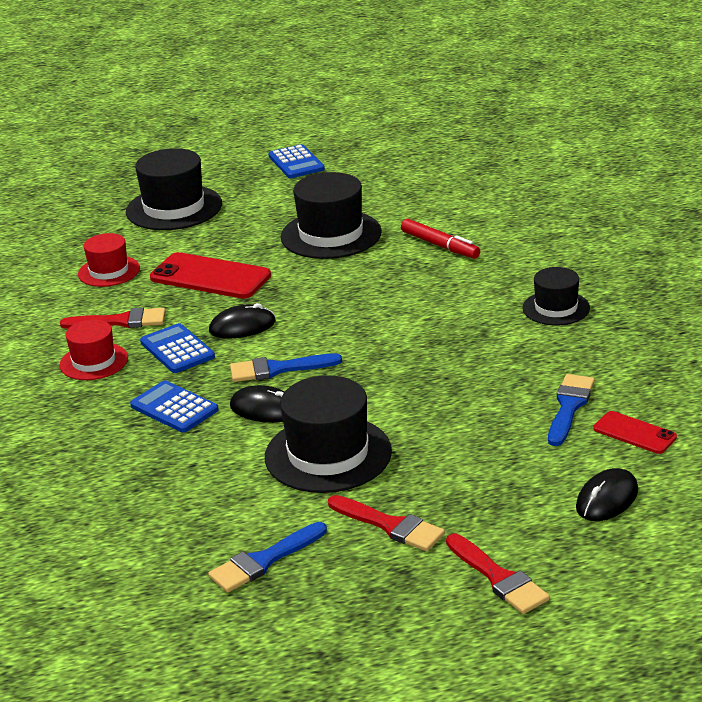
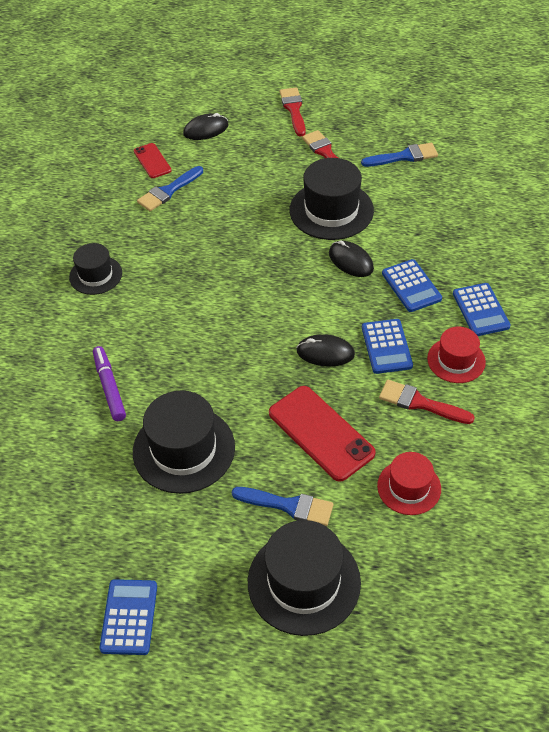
camera: 155 degrees left, 20 degrees up
blue brush [230,353,342,382] -> blue brush moved to [232,487,333,526]
red marker [401,219,480,259] -> purple marker [93,346,126,421]
none -> blue calculator [453,283,511,336]

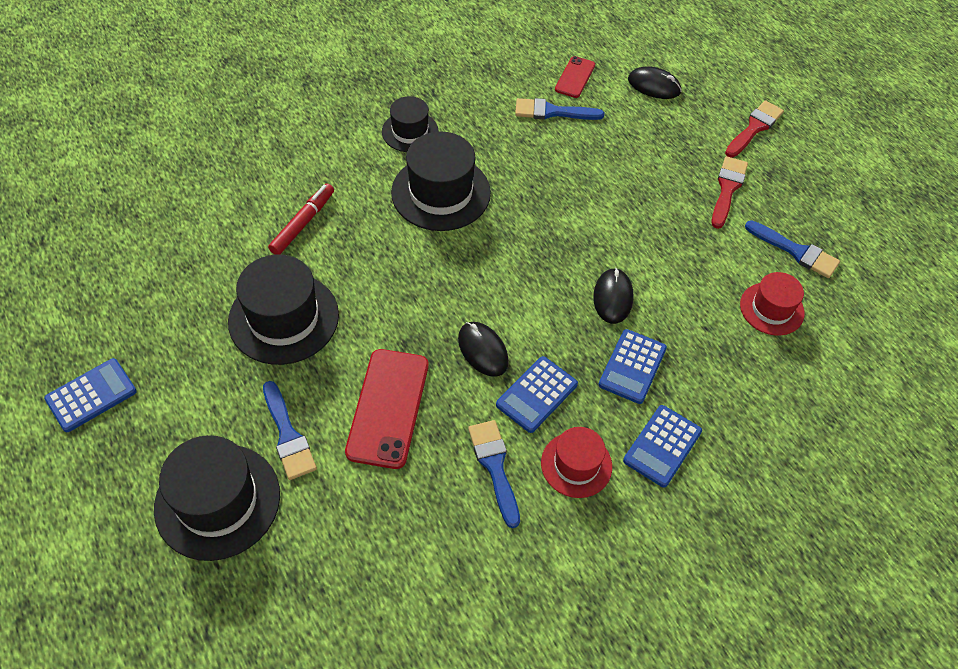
camera: 45 degrees right, 5 degrees up
purple marker [93,346,126,421] -> red marker [268,183,334,255]
black hat [290,158,374,240] -> black hat moved to [391,131,491,231]
red hat [377,452,441,515] -> red hat moved to [740,272,805,336]
red brush [379,380,475,424] -> blue brush [468,420,520,528]

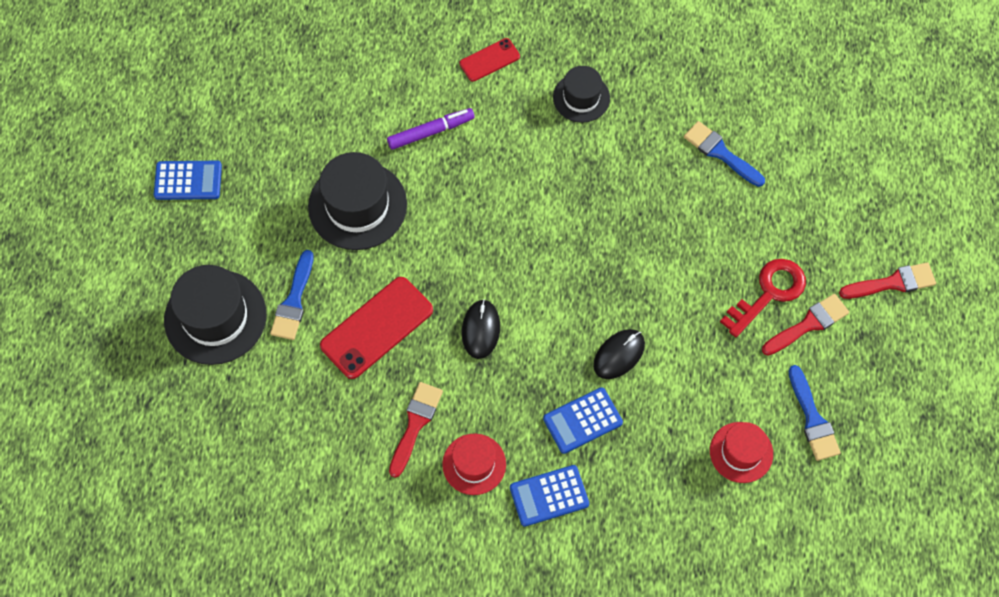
camera: 40 degrees right, 10 degrees up
red marker [268,183,334,255] -> purple marker [387,108,475,150]
black hat [391,131,491,231] -> none
blue brush [468,420,520,528] -> red brush [389,382,443,478]
blue calculator [496,356,578,433] -> none
red phone [555,56,595,98] -> red phone moved to [460,38,520,82]
black mouse [628,66,682,99] -> none
none -> red key [720,259,806,337]

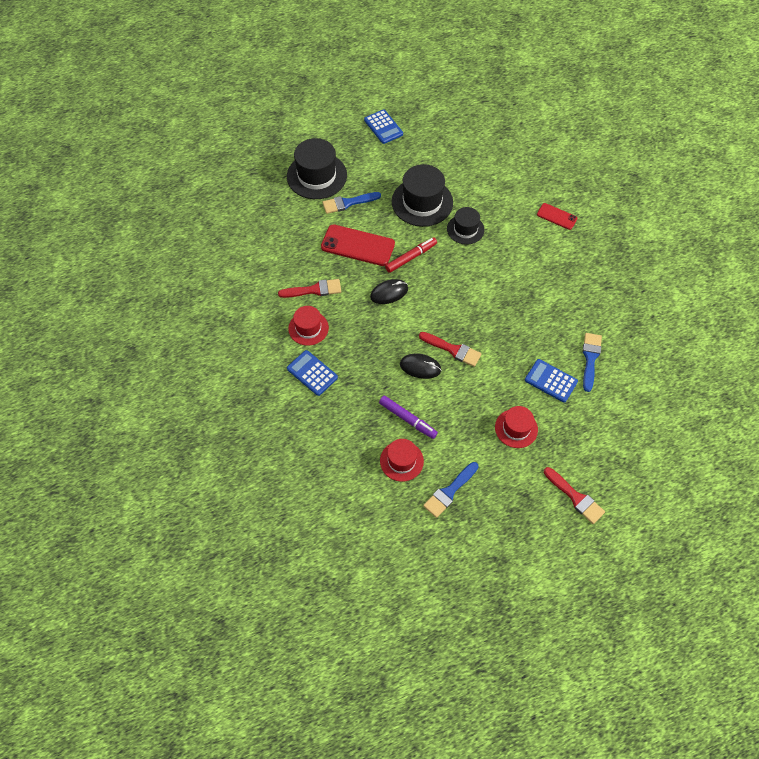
camera: 60 degrees right, 5 degrees down
purple marker [387,108,475,150] -> purple marker moved to [379,396,438,439]
blue calculator [543,387,623,454] -> blue calculator moved to [525,359,578,403]
black hat [553,66,610,123] -> black hat moved to [447,207,485,245]
red key [720,259,806,337] -> red hat [495,406,538,448]
red brush [762,294,849,356] -> red brush moved to [419,332,481,367]
none -> red marker [385,237,437,273]

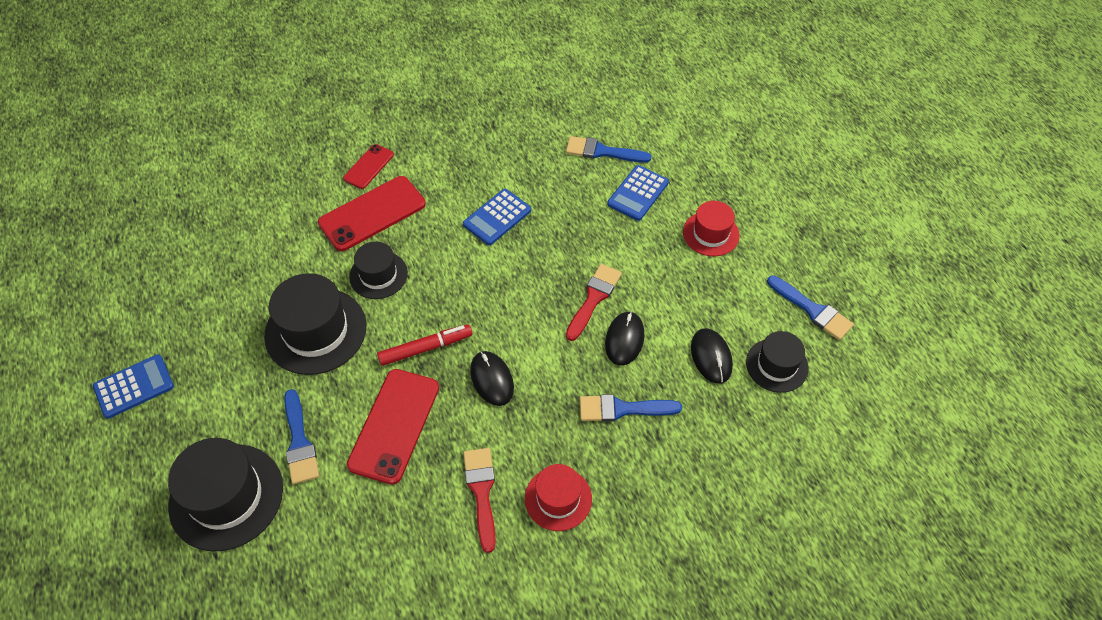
camera: 90 degrees left, 5 degrees down
blue calculator [287,350,338,396] -> blue calculator moved to [463,189,531,245]
purple marker [379,396,438,439] -> black mouse [691,328,733,384]
red hat [380,439,424,482] -> black hat [746,331,808,393]
red marker [385,237,437,273] -> red marker turned 105 degrees clockwise [377,324,472,366]
red brush [544,467,605,524] -> none
none -> red phone [318,176,426,251]
none -> blue brush [580,394,682,422]

